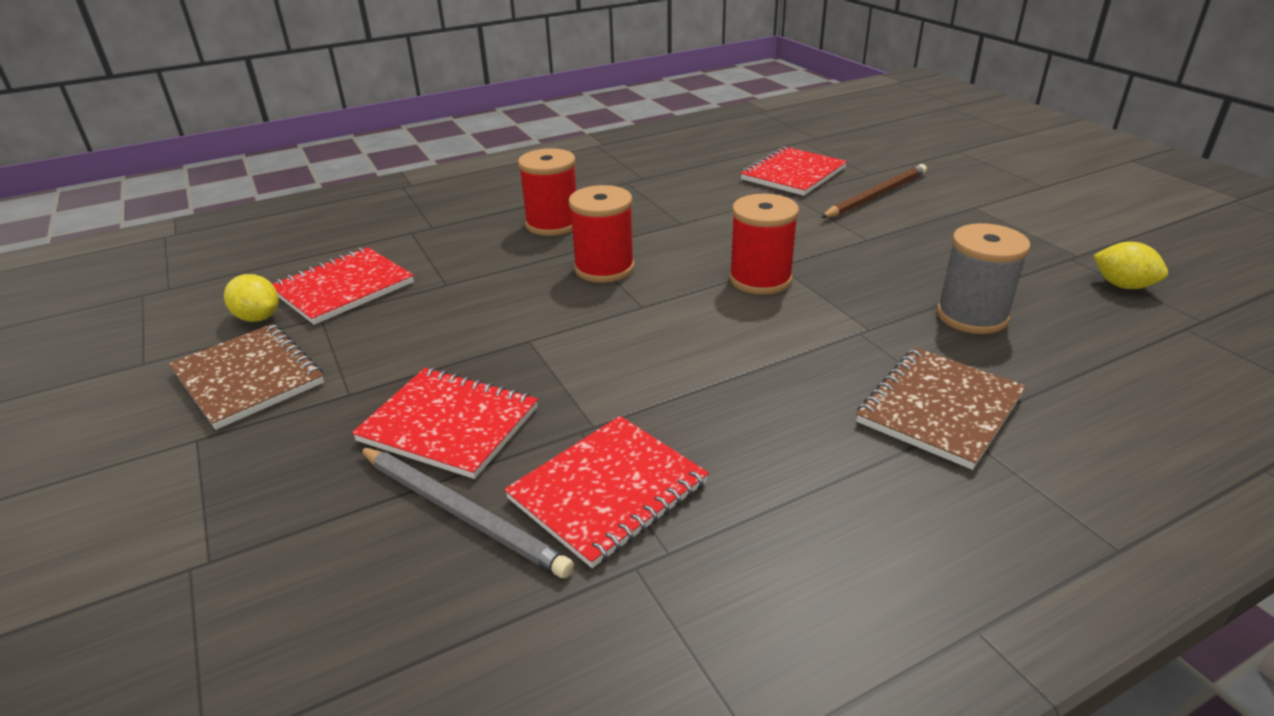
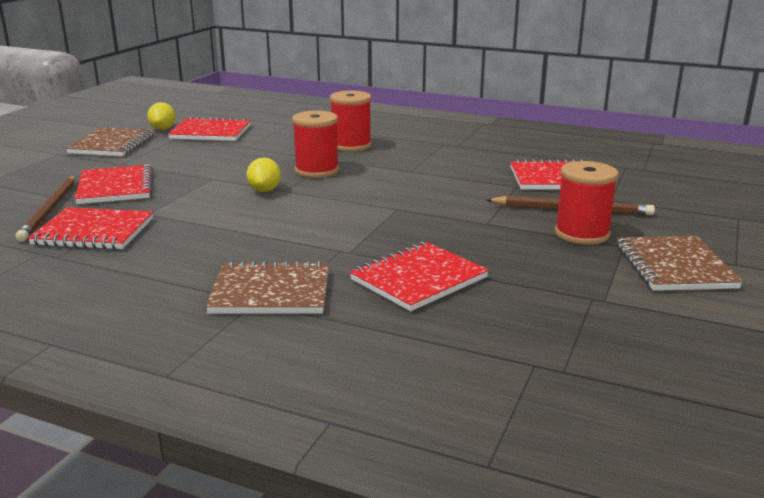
camera: 50 degrees right, 10 degrees down
grey pencil [359,447,574,578] -> brown pencil [15,176,76,242]
red spool [729,194,799,295] -> red spool moved to [555,161,618,245]
grey spool [937,223,1030,334] -> red notebook [350,242,489,311]
yellow lemon [1093,242,1168,289] -> yellow lemon moved to [247,158,281,192]
none -> brown notebook [617,236,743,291]

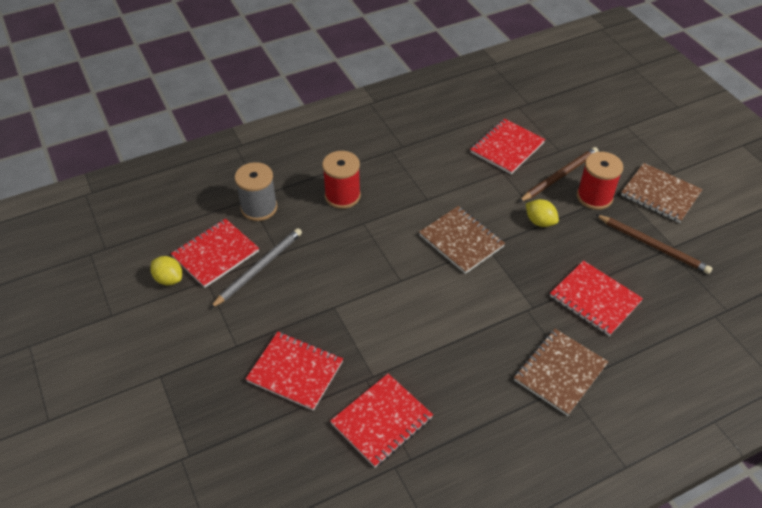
camera: 50 degrees left, 25 degrees up
brown pencil [15,176,76,242] -> brown pencil moved to [595,214,712,274]
brown notebook [66,127,154,156] -> brown notebook moved to [419,206,505,274]
yellow lemon [247,158,281,192] -> yellow lemon moved to [526,199,559,227]
red spool [292,111,339,178] -> none
red notebook [350,242,489,311] -> red notebook turned 45 degrees counterclockwise [550,260,643,336]
none -> grey pencil [210,228,302,309]
none -> grey spool [235,162,278,221]

